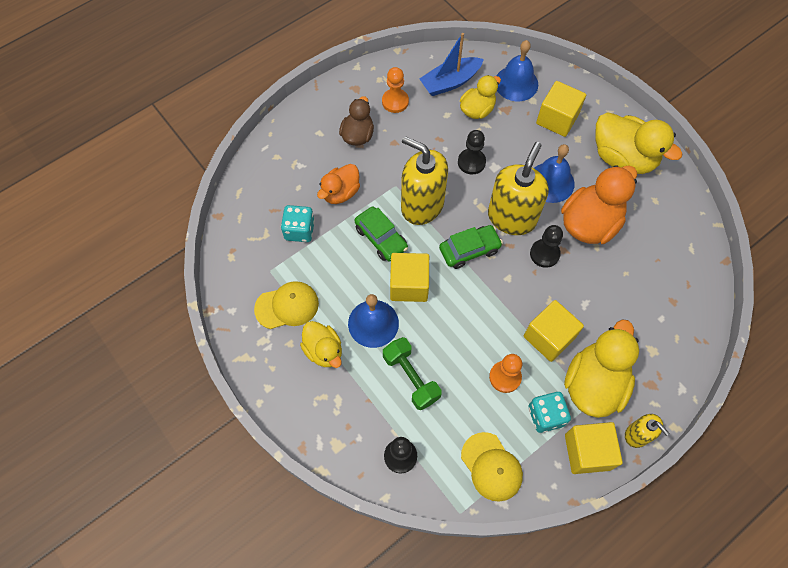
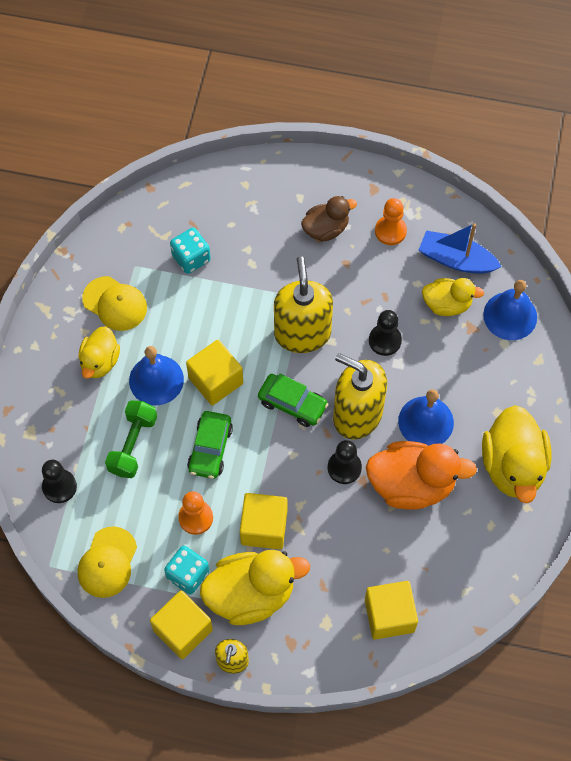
camera: 50 degrees right, 0 degrees up
orange duck [317,164,360,204] -> none
green car [355,207,408,262] -> green car moved to [187,411,233,479]
yellow soap dispenser [488,142,549,235] -> yellow soap dispenser turned 135 degrees counterclockwise [333,353,387,439]
yellow cube [536,81,586,137] -> yellow cube moved to [365,581,418,639]

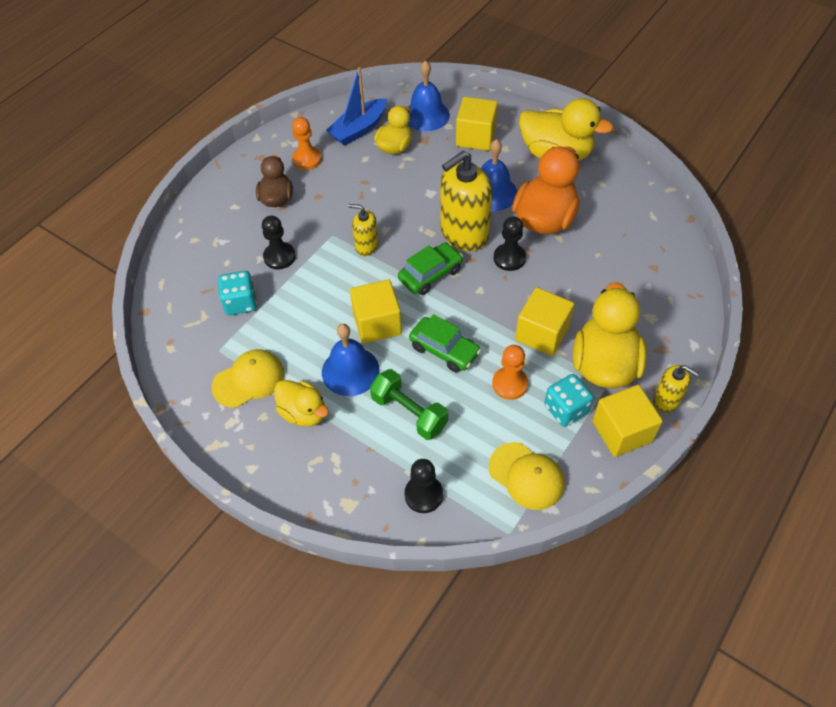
camera: 65 degrees left, 10 degrees down
yellow soap dispenser [274,256,333,353] -> yellow soap dispenser [348,204,378,256], size x0.52
yellow cube [365,581,418,639] -> yellow cube moved to [456,97,498,151]
black pawn [369,310,402,356] -> black pawn moved to [262,215,296,269]

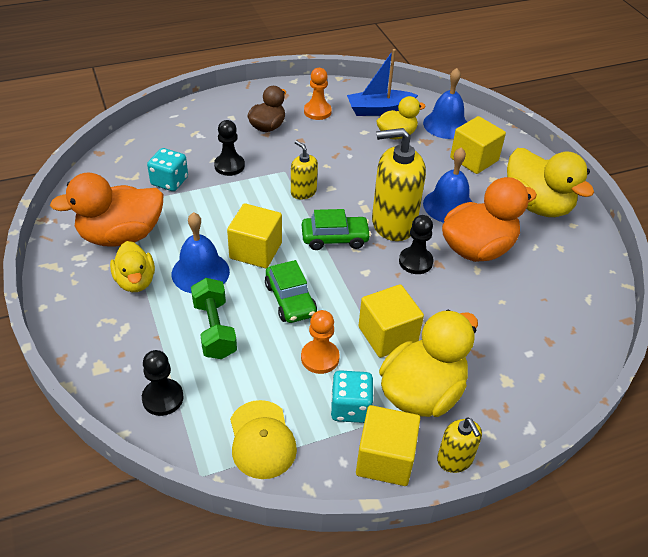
camera: 30 degrees right, 10 degrees down
yellow cap [212,349,284,408] -> orange duck [50,172,163,247]

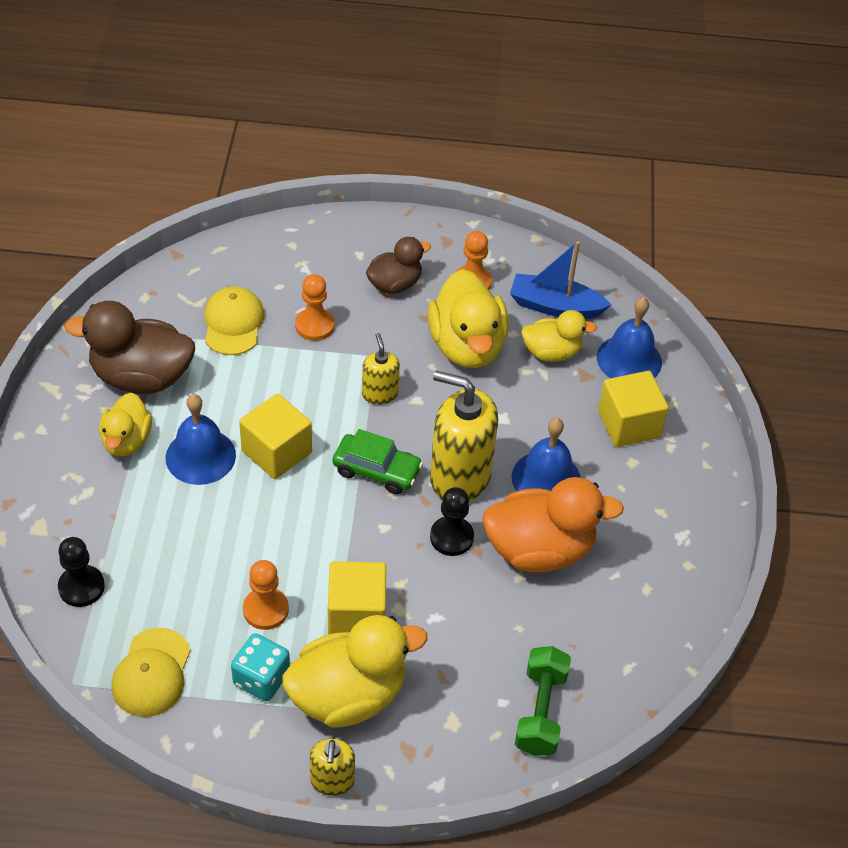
camera: 25 degrees right, 5 degrees up
orange duck [50,172,163,247] -> brown duck [64,301,195,394]
turquoise dice [147,148,188,191] -> yellow cap [204,286,265,355]
green dumbbell [191,278,237,359] -> green dumbbell moved to [515,646,571,756]
black pawn [214,120,245,176] -> orange pawn [295,274,335,341]
green car [265,260,317,323] -> none
yellow cube [356,405,420,486] -> none
yellow duck [507,148,594,217] -> yellow duck moved to [428,269,509,368]

